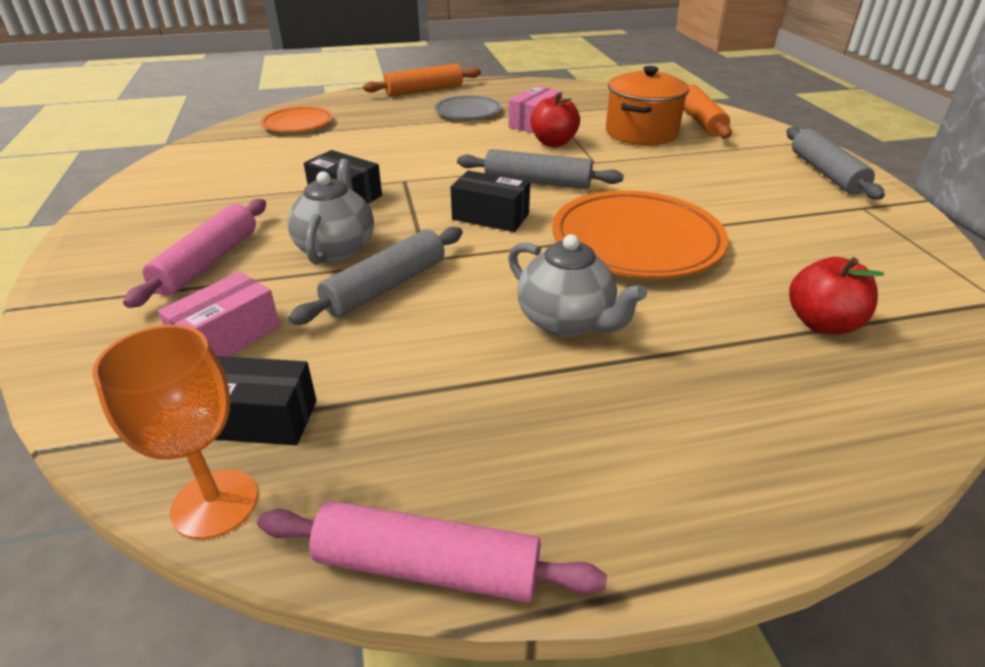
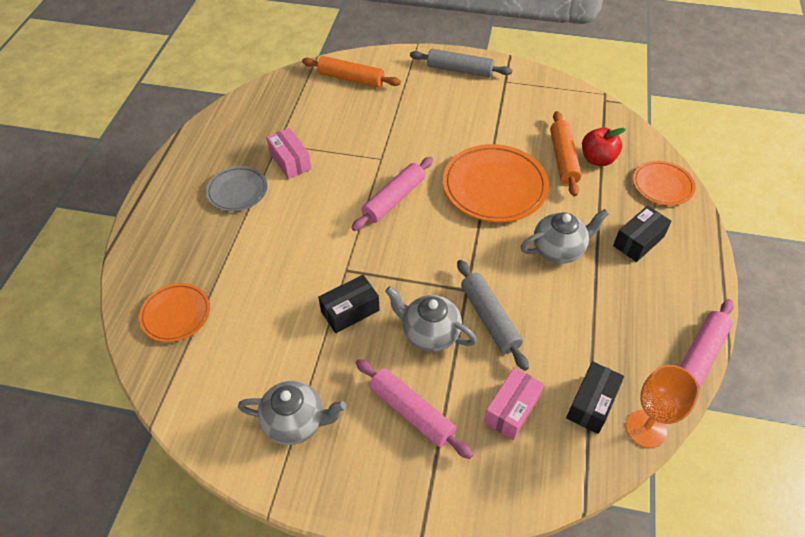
camera: 65 degrees left, 15 degrees up
pink box [158,271,280,357] -> pink box turned 60 degrees clockwise [484,367,544,440]
orange rolling pin [363,64,481,96] -> orange rolling pin moved to [550,111,582,196]
black box [451,170,530,232] -> black box moved to [613,205,672,262]
grey rolling pin [457,149,624,189] -> pink rolling pin [351,157,433,231]
red apple [530,93,580,147] -> none
orange pot [606,66,689,145] -> none
none -> grey teapot [238,381,346,445]
none -> orange plate [633,161,696,205]

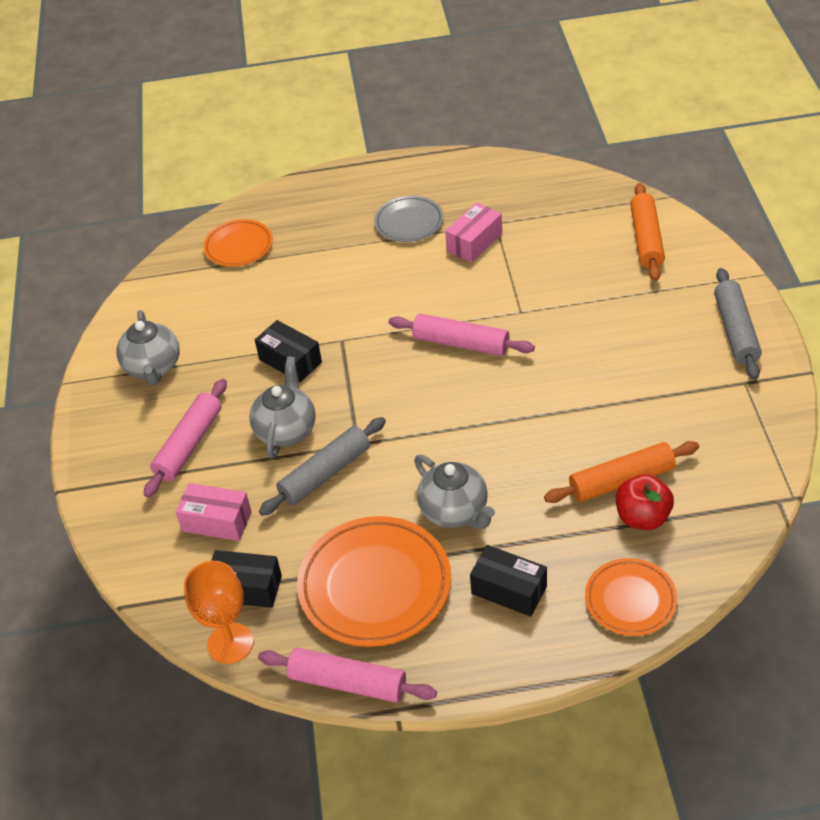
camera: 75 degrees right, 5 degrees down
orange plate [443,144,549,222] -> orange plate moved to [297,516,451,647]

